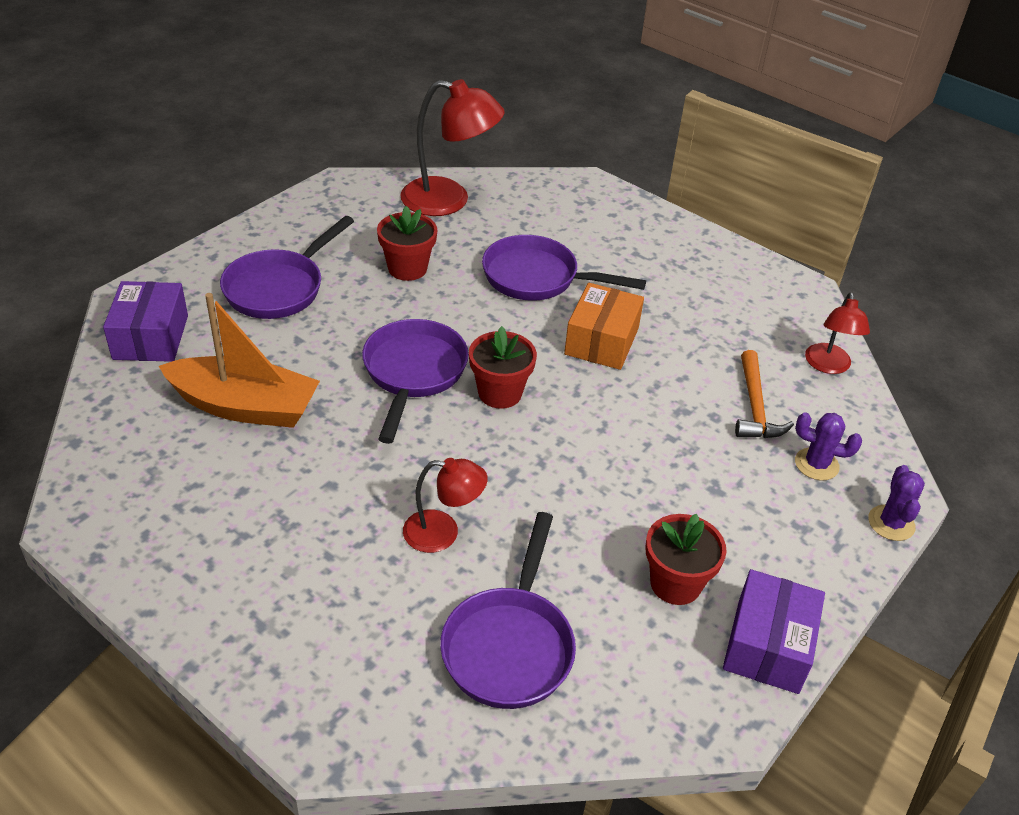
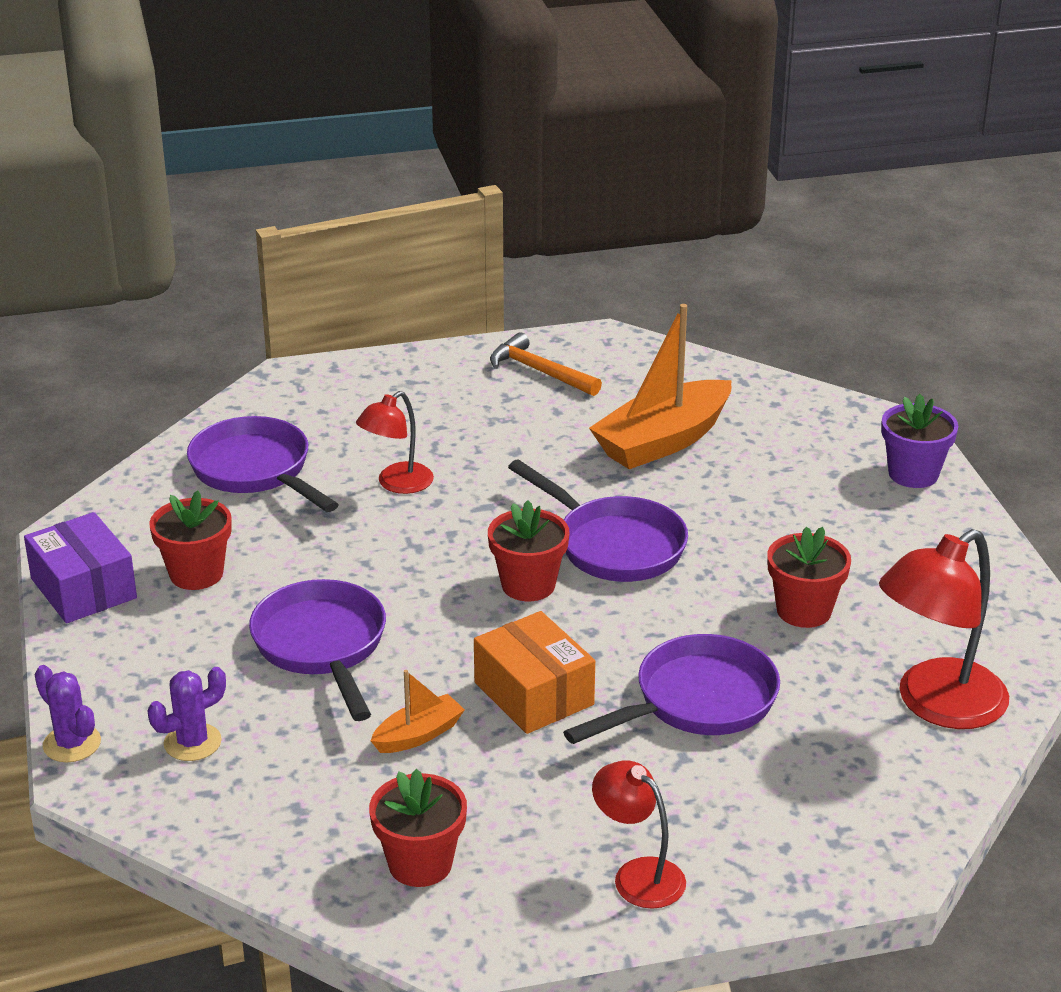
camera: 130 degrees right, 10 degrees down
purple box [103,281,188,362] -> none
purple pan [220,216,354,319] -> purple pan moved to [249,579,386,721]
orange hammer [735,350,794,438] -> orange hammer moved to [490,332,602,396]
red lamp [805,292,870,374] -> red lamp moved to [592,761,686,909]
none -> red flower pot [369,769,467,887]
none -> orange boat [371,670,465,753]
none -> purple flower pot [881,394,958,488]

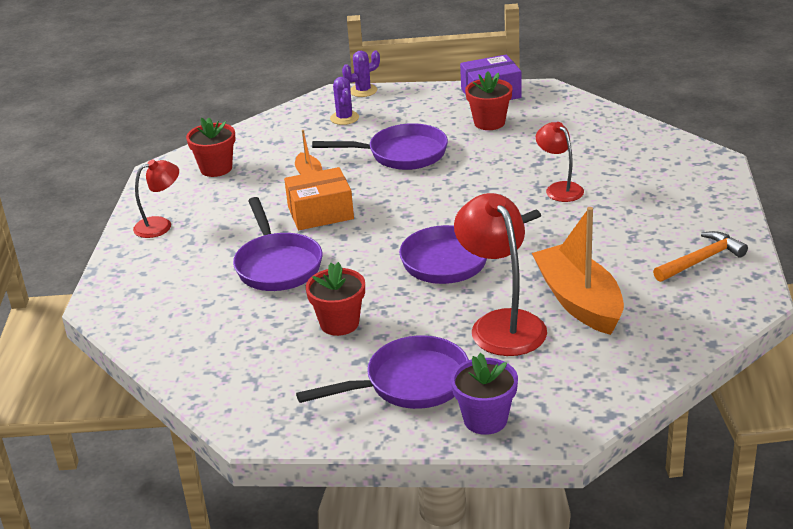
camera: 110 degrees right, 0 degrees up
purple pan [187,416,339,512] -> purple pan moved to [296,335,469,409]
red flower pot [488,500,569,601] -> none
red lamp [879,529,1009,729] -> red lamp moved to [454,193,547,356]

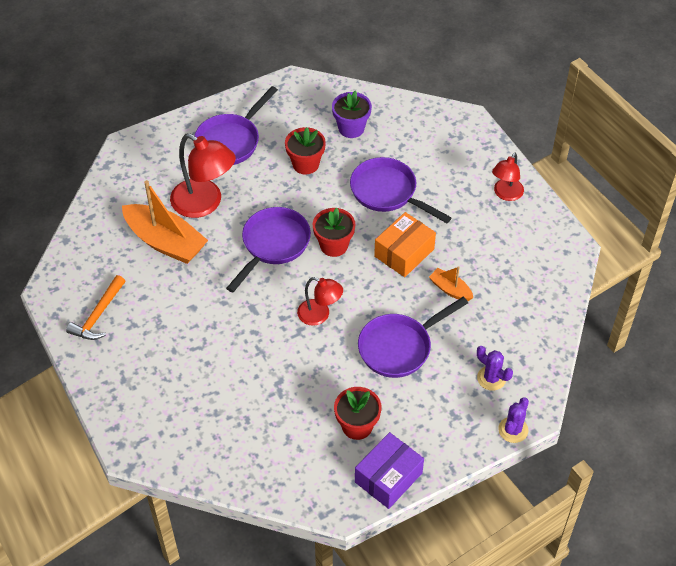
camera: 145 degrees right, 20 degrees up
red flower pot [186,117,236,177] -> red flower pot moved to [313,208,355,257]
purple flower pot [451,353,518,435] -> purple flower pot moved to [332,91,372,138]
red lamp [536,122,584,202] -> red lamp moved to [297,277,343,326]

